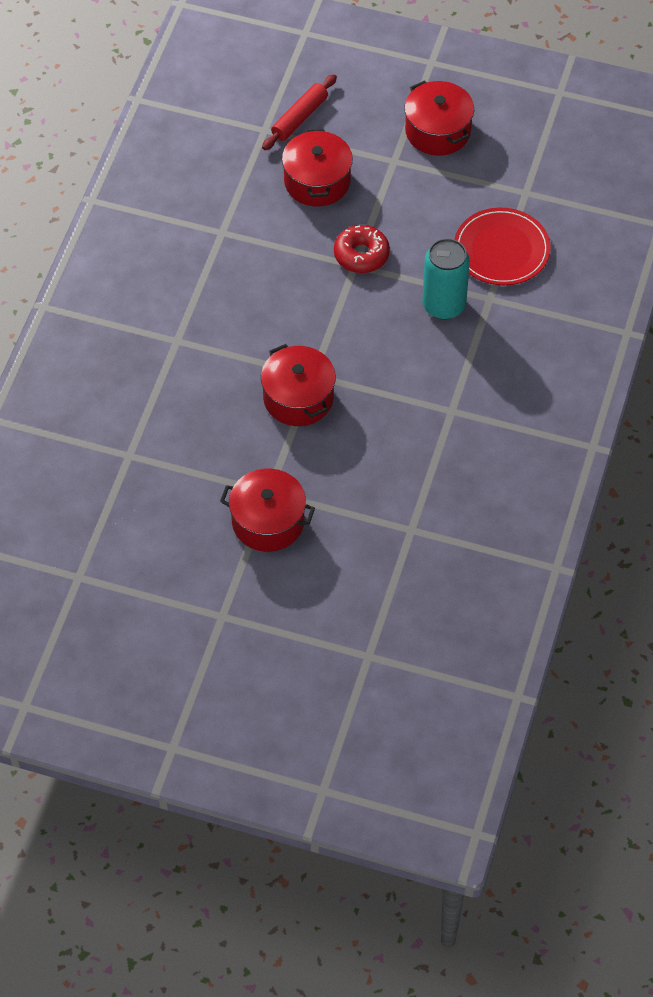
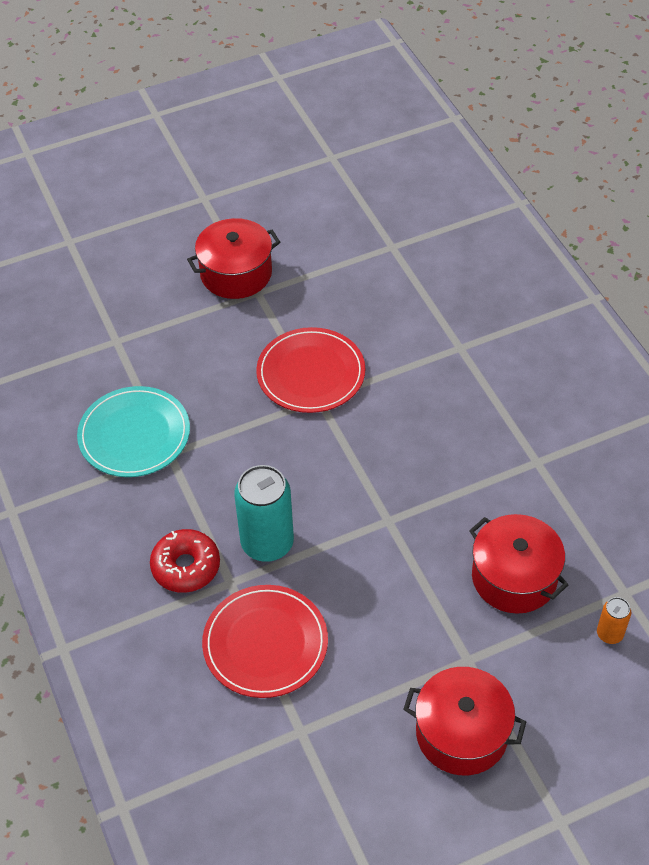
camera: 140 degrees right, 5 degrees down
red pot [261,344,336,426] -> red plate [256,327,365,413]
red rolling pin [262,74,337,150] -> orange can [597,597,631,644]
red donut [334,225,390,273] -> red donut moved to [150,529,220,593]
none -> turquoise plate [77,386,190,477]

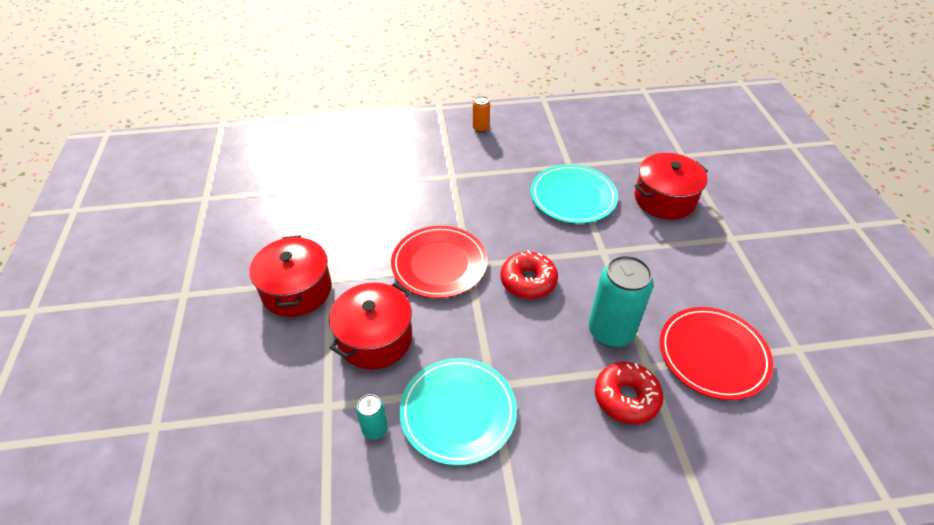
camera: 75 degrees left, 5 degrees down
red pot [403,667,526,775] -> red pot moved to [329,282,412,369]
orange can [597,597,631,644] -> orange can moved to [473,96,490,133]
none -> turquoise can [356,394,388,440]
none -> red donut [501,251,558,299]
none -> turquoise plate [530,164,618,224]

